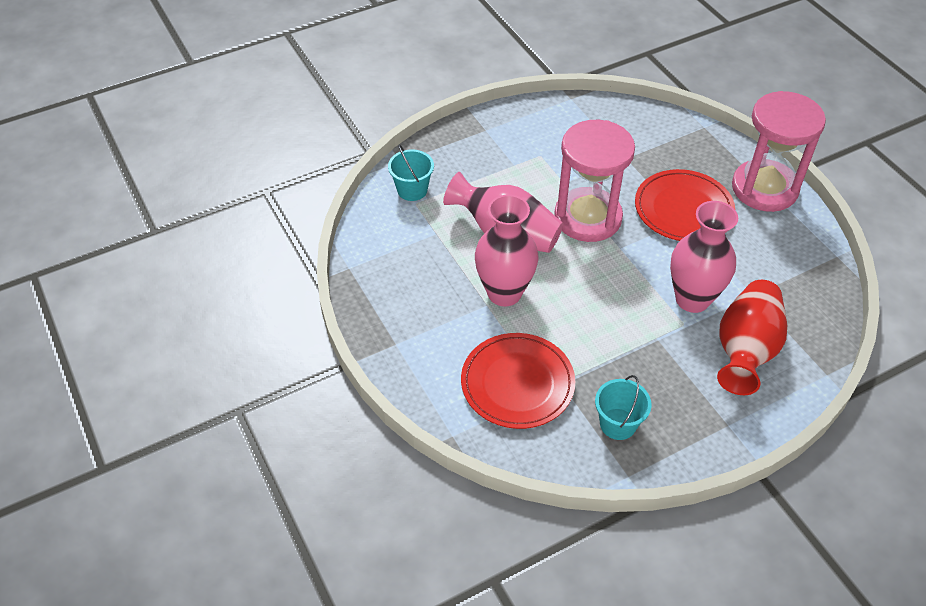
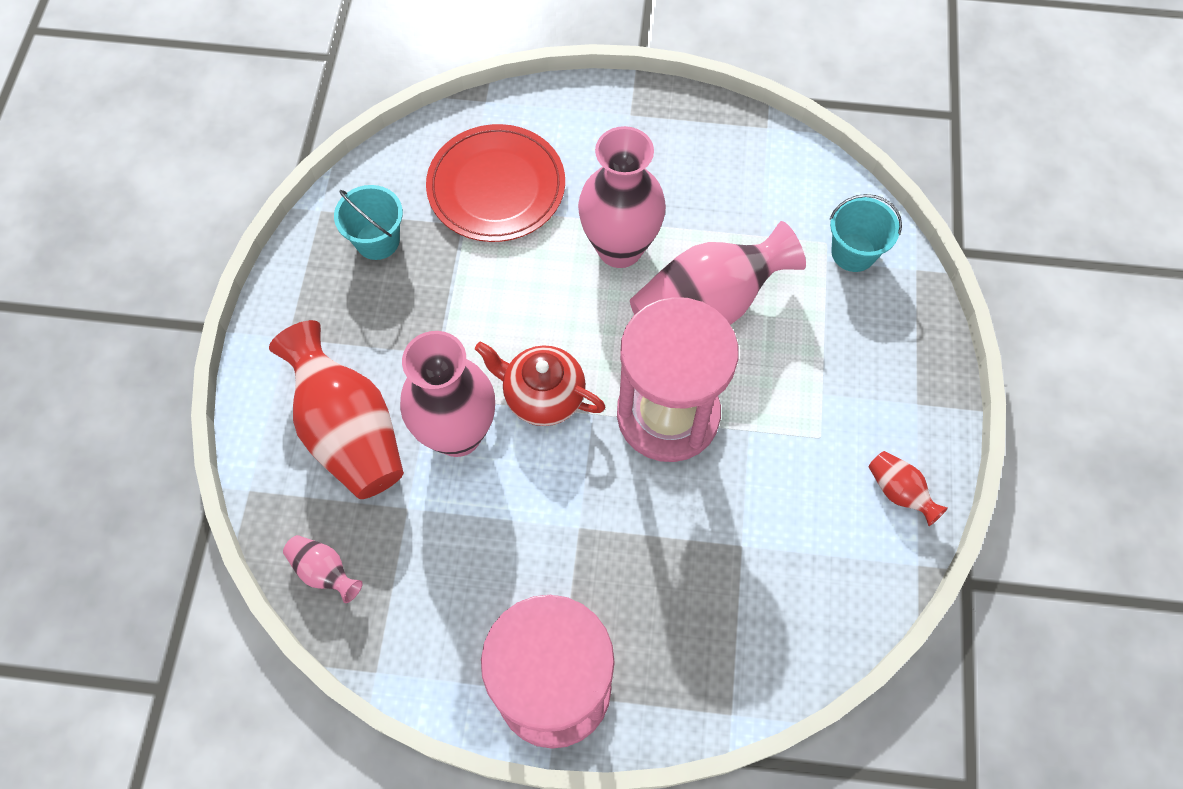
camera: 125 degrees right, 15 degrees up
red plate [635,169,735,241] -> none
none -> pink vase [283,535,363,603]
none -> red teapot [475,342,606,426]
none -> red vase [868,451,948,526]

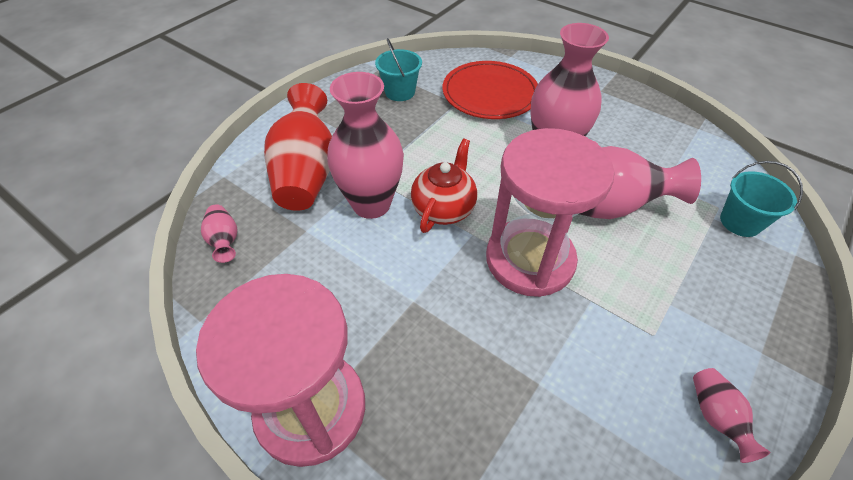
camera: 30 degrees right, 15 degrees down
red teapot [475,342,606,426] -> red teapot turned 60 degrees clockwise [411,139,477,233]
red vase [868,451,948,526] -> pink vase [693,368,770,463]

